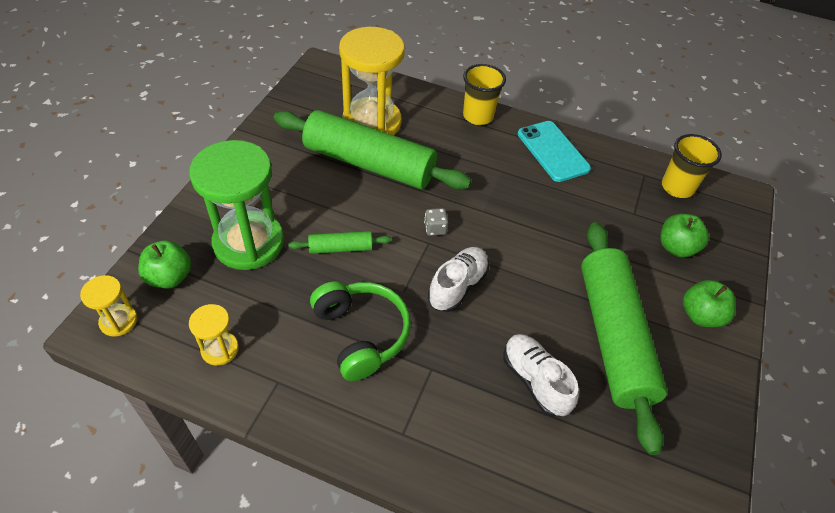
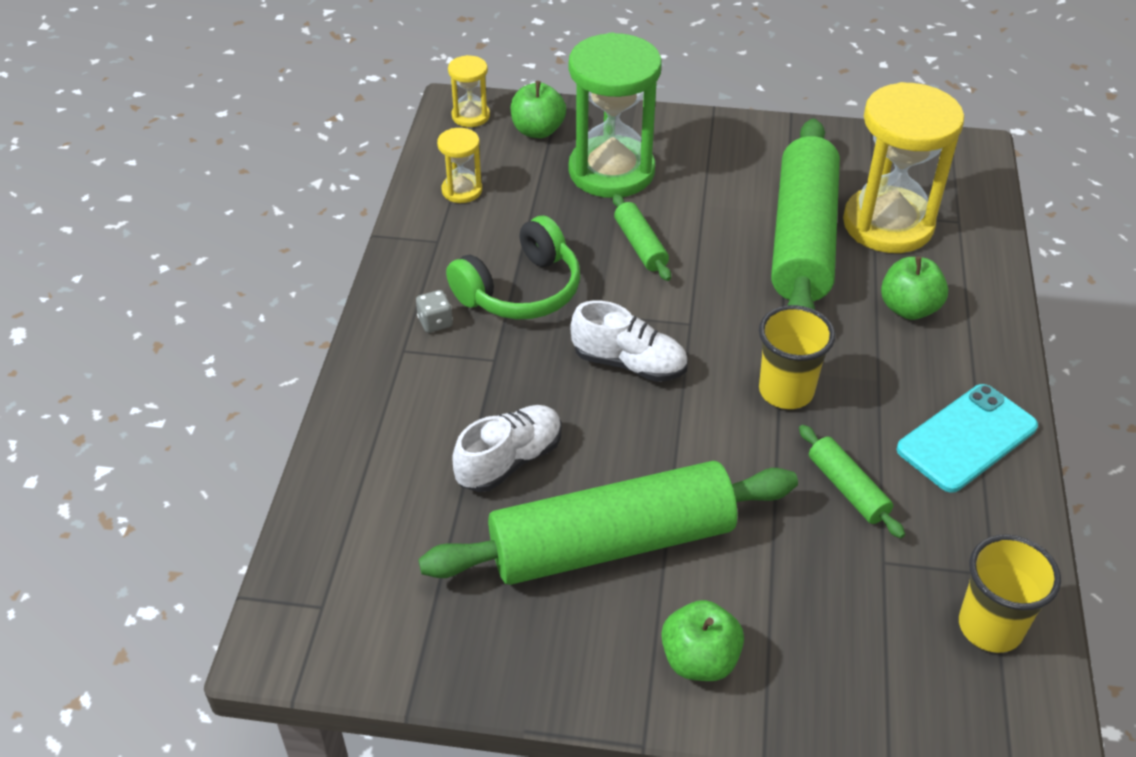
camera: 80 degrees right, 5 degrees down
grey dice [424,208,448,236] -> grey dice moved to [416,290,453,333]
yellow cup [463,64,506,125] -> yellow cup moved to [759,305,835,409]
green apple [660,214,709,258] -> green apple moved to [881,256,948,320]
none -> green rolling pin [799,425,905,538]

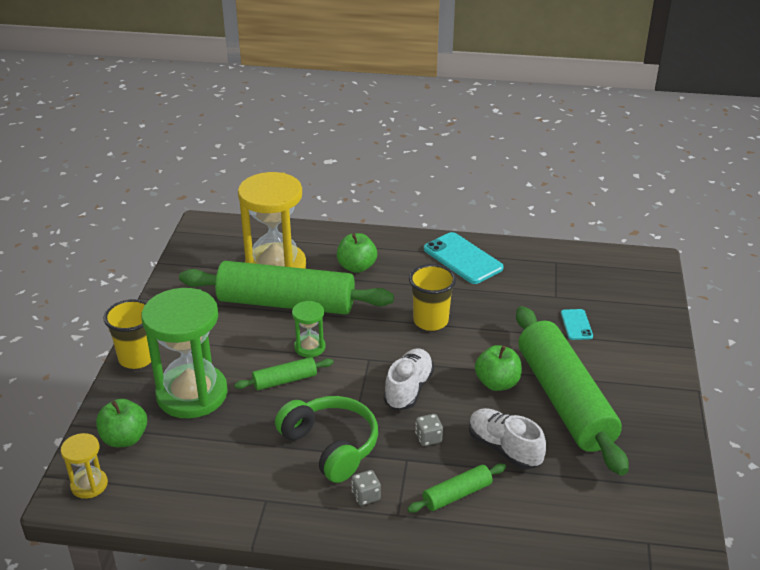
camera: 90 degrees left, 10 degrees down
yellow hourglass [437,128,482,203] -> none
green apple [661,600,744,681] -> green apple moved to [475,345,522,391]
green rolling pin [799,425,905,538] -> green rolling pin moved to [407,463,506,513]
yellow cup [959,534,1061,653] -> yellow cup moved to [103,299,151,369]
none -> green hourglass [292,301,326,357]
none -> grey dice [415,414,443,446]
none -> turquoise phone [561,309,593,340]

